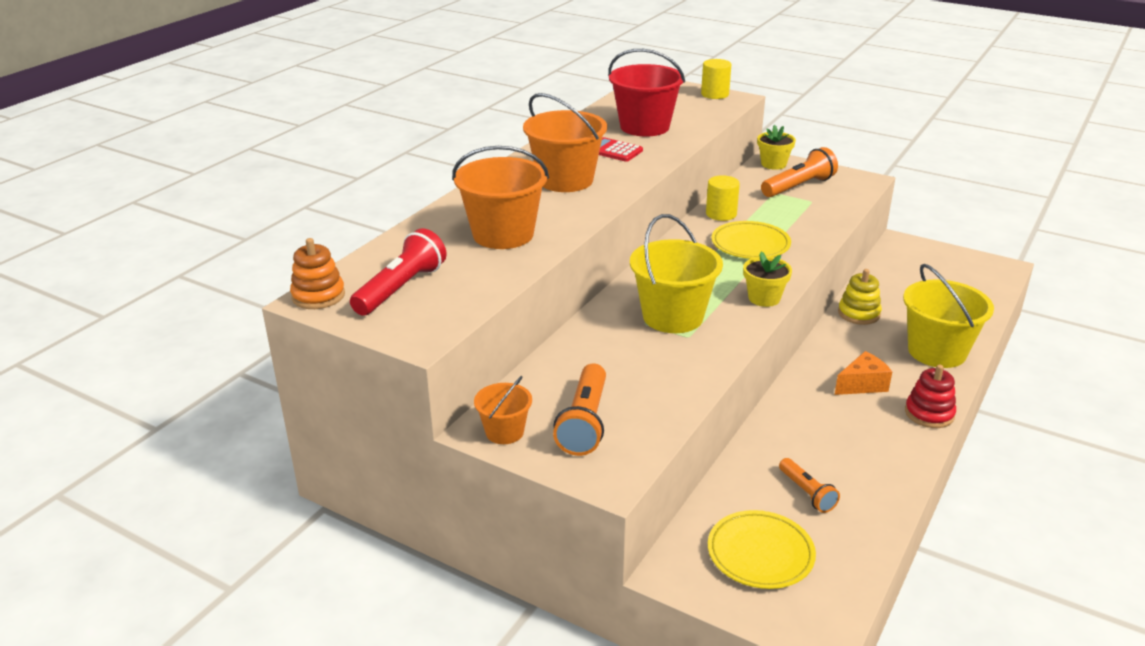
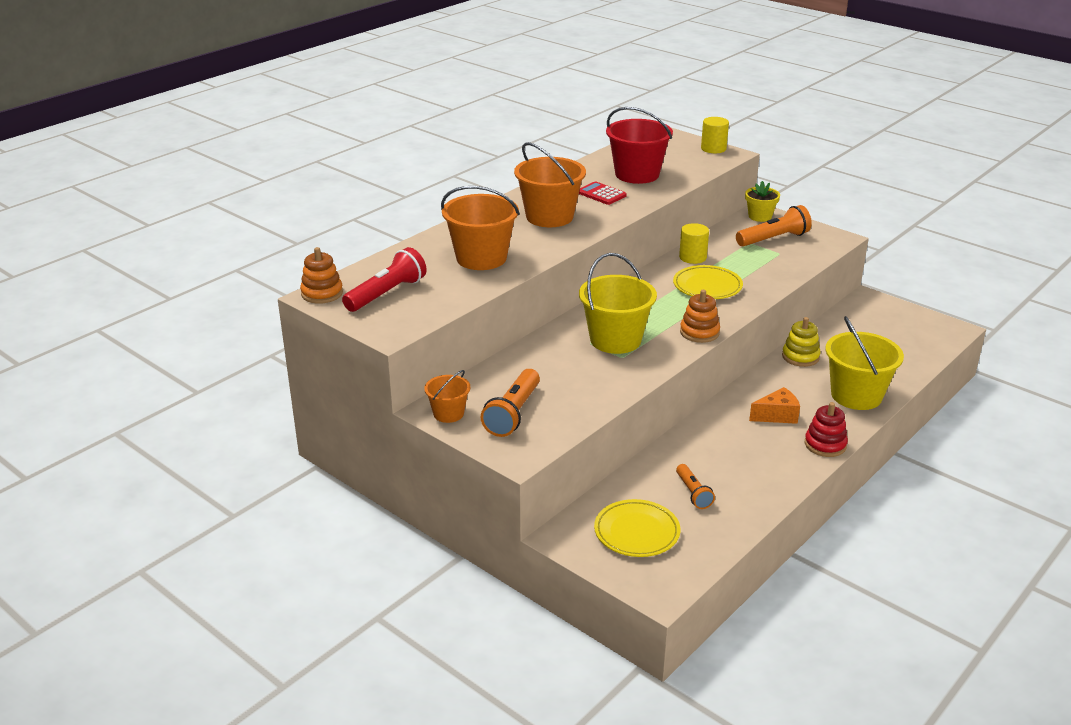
camera: 10 degrees right, 0 degrees up
yellow flower pot [743,252,792,307] -> orange stacking toy [680,290,720,343]

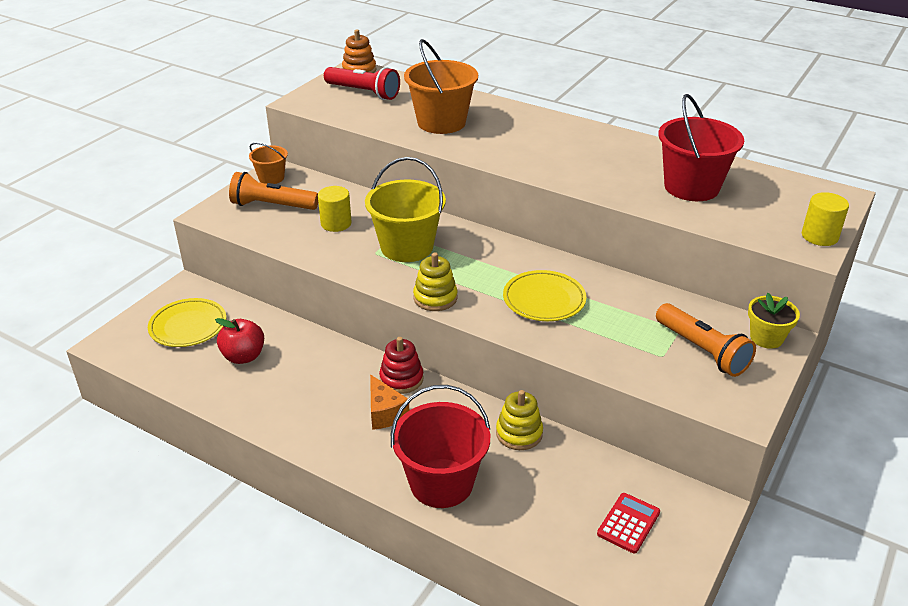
camera: 80 degrees right, 5 degrees up
orange bucket [514,142,586,227] -> none
red calculator [579,181,627,205] -> red calculator moved to [597,493,660,553]
orange flashlight [676,464,715,509] -> red apple [215,318,264,364]
yellow cylinder [679,223,709,264] -> yellow cylinder moved to [318,186,352,232]
orange stacking toy [680,290,720,343] -> yellow stacking toy [413,252,458,311]
red stacking toy [805,402,848,457] -> red stacking toy moved to [379,337,423,394]
yellow bucket [825,316,904,410] -> red bucket [391,385,490,508]

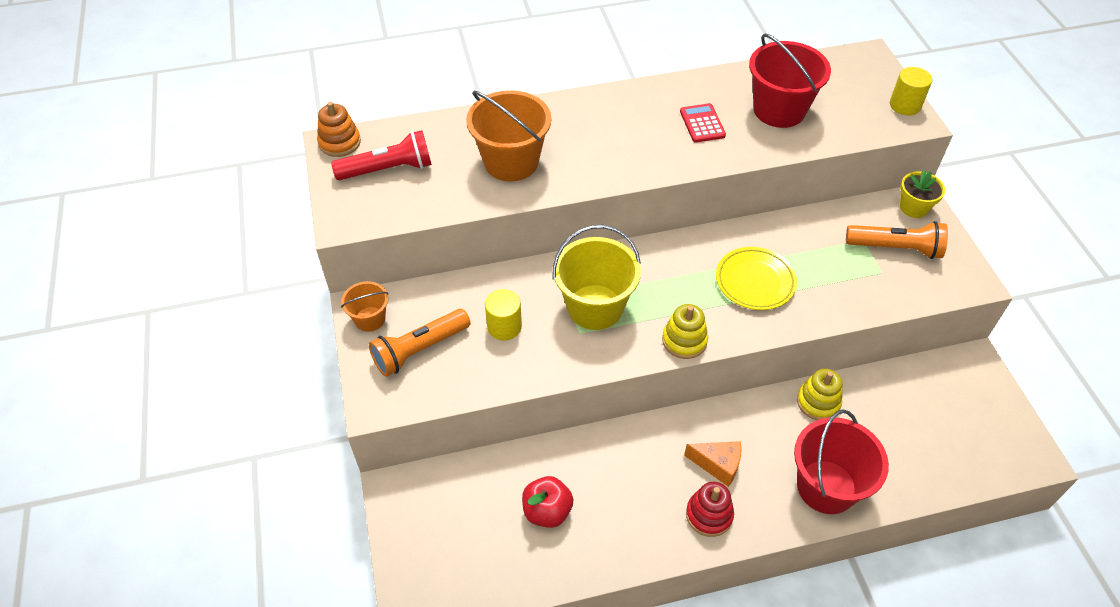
camera: 45 degrees left, 15 degrees up
yellow plate [148,298,226,347] -> none
red stacking toy [379,337,423,394] -> red stacking toy moved to [686,482,734,537]
red calculator [597,493,660,553] -> red calculator moved to [680,103,726,142]

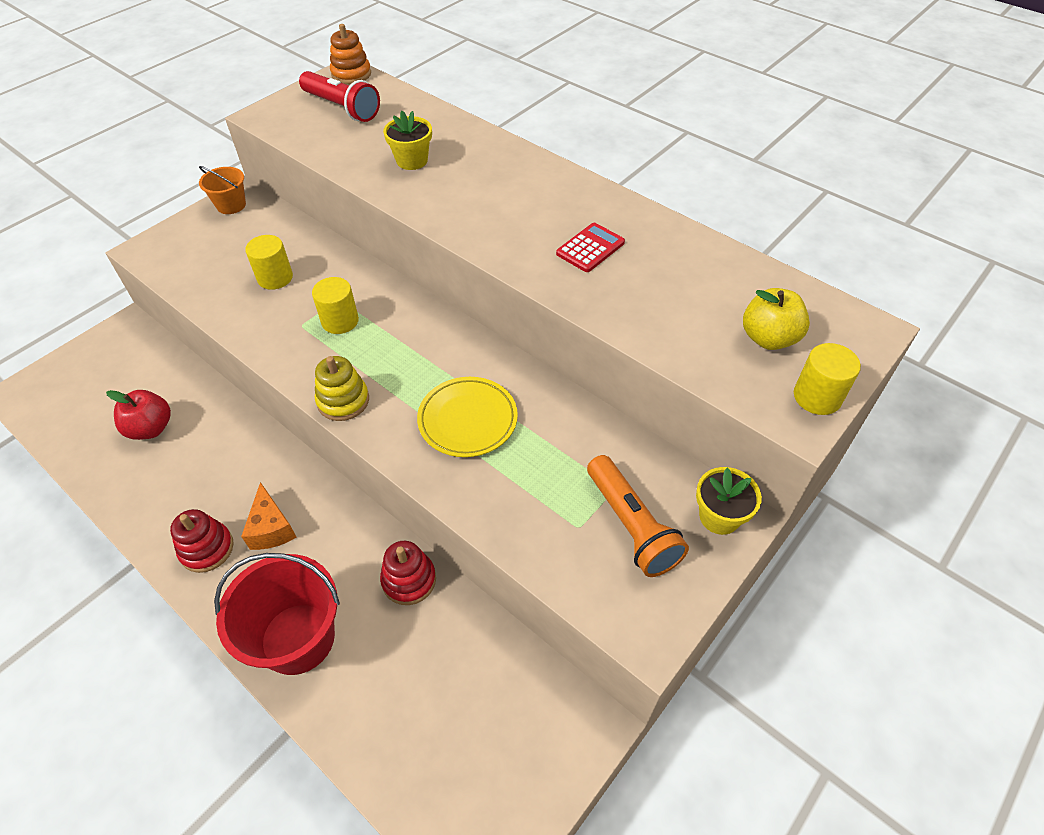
camera: 55 degrees right, 0 degrees up
orange flashlight [369,309,471,377] -> none
orange bucket [466,90,551,181] -> yellow flower pot [383,111,432,170]
yellow bucket [553,225,641,330] -> yellow cylinder [312,277,359,334]
red bucket [749,33,831,128] -> none
yellow stacking toy [797,369,842,420] -> red stacking toy [380,541,436,605]
none -> yellow apple [743,288,810,350]

